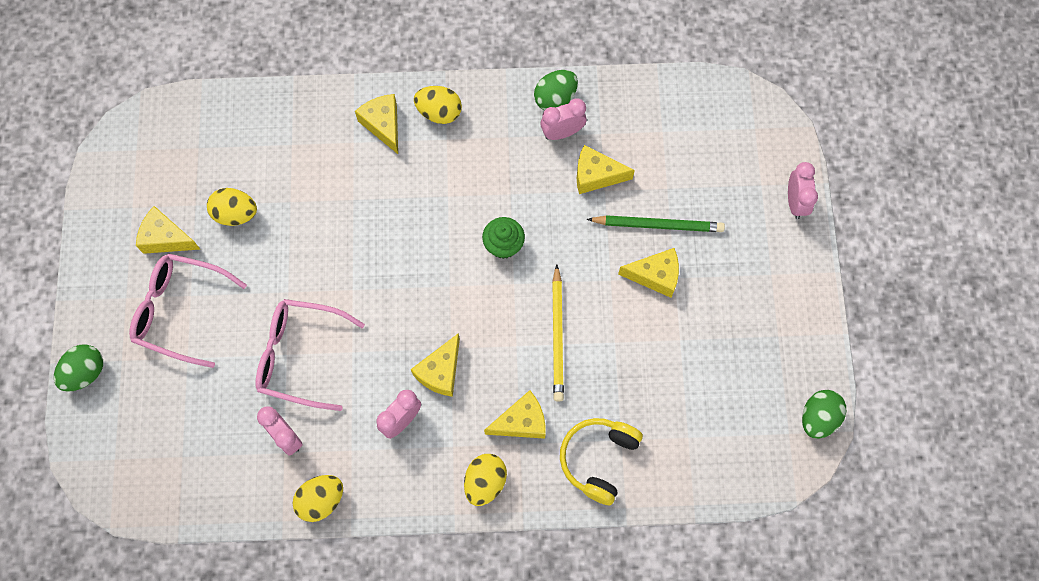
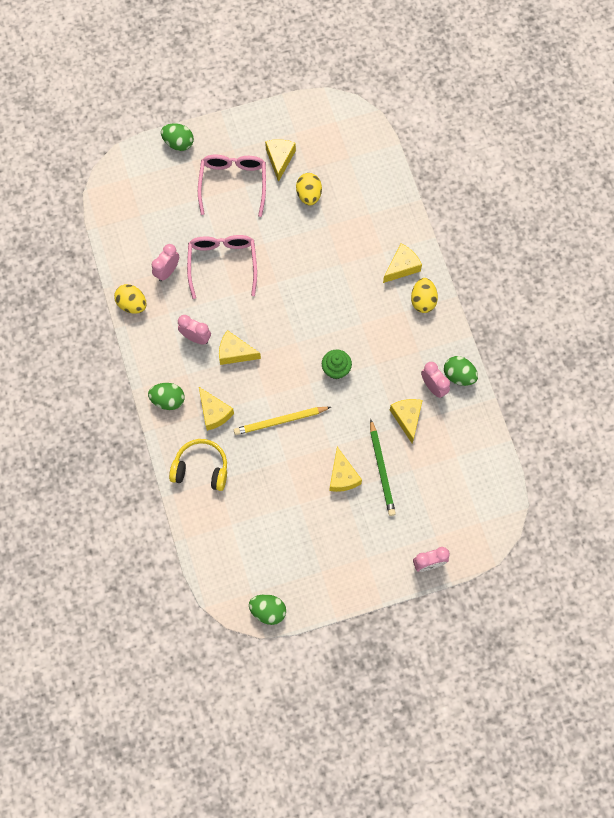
camera: 75 degrees right, 0 degrees up
yellow egg [464,454,507,506] -> green egg [148,383,185,410]

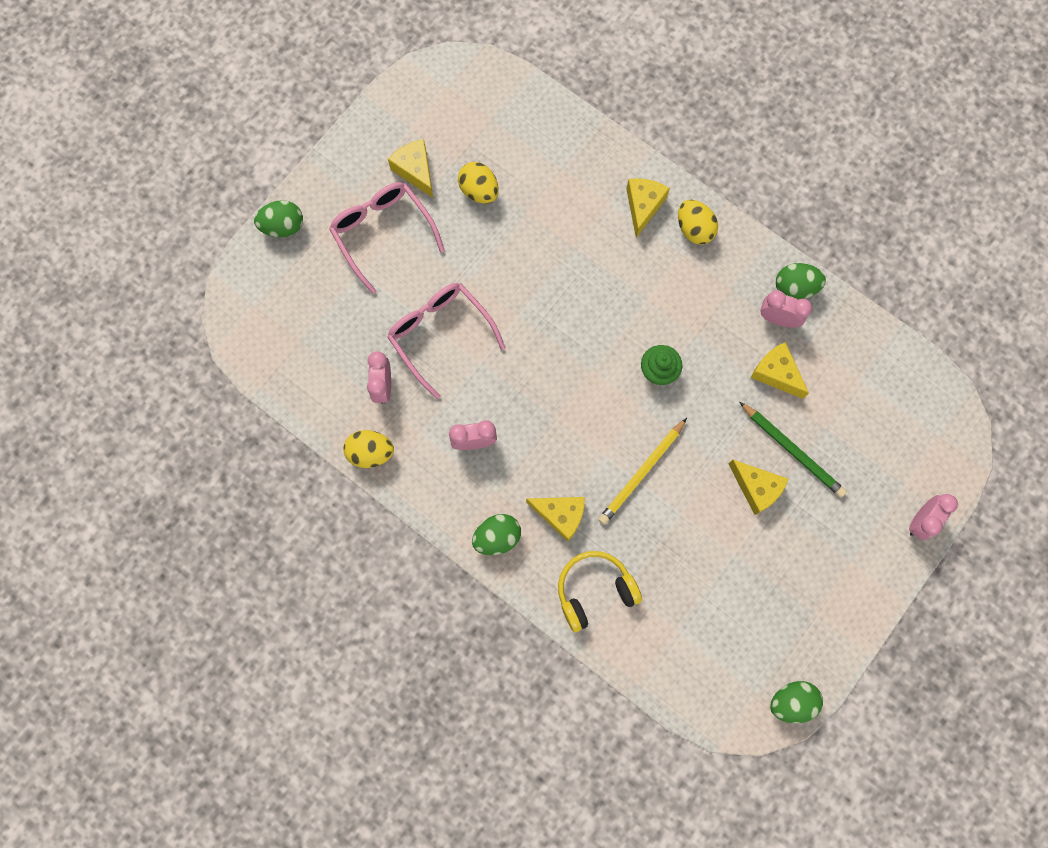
camera: 35 degrees left, 5 degrees up
yellow cheese [219,330,261,365] -> none

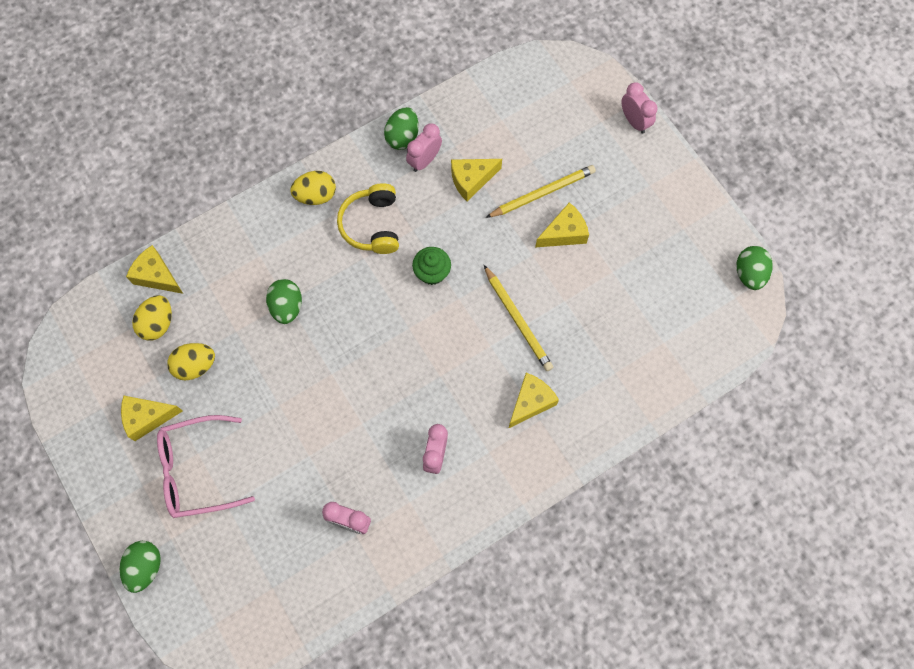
camera: 70 degrees left, 5 degrees down
yellow egg [343,430,394,468] -> yellow egg moved to [132,295,172,341]
pink glasses [387,283,506,399] -> none
green egg [472,514,521,555] -> green egg moved to [266,279,302,324]
yellow headphones [558,551,642,632] -> yellow headphones moved to [337,183,399,254]
yellow cheese [626,178,670,238] -> yellow cheese moved to [126,245,183,294]
green pencil [740,402,847,497] -> yellow pencil [486,165,596,218]

